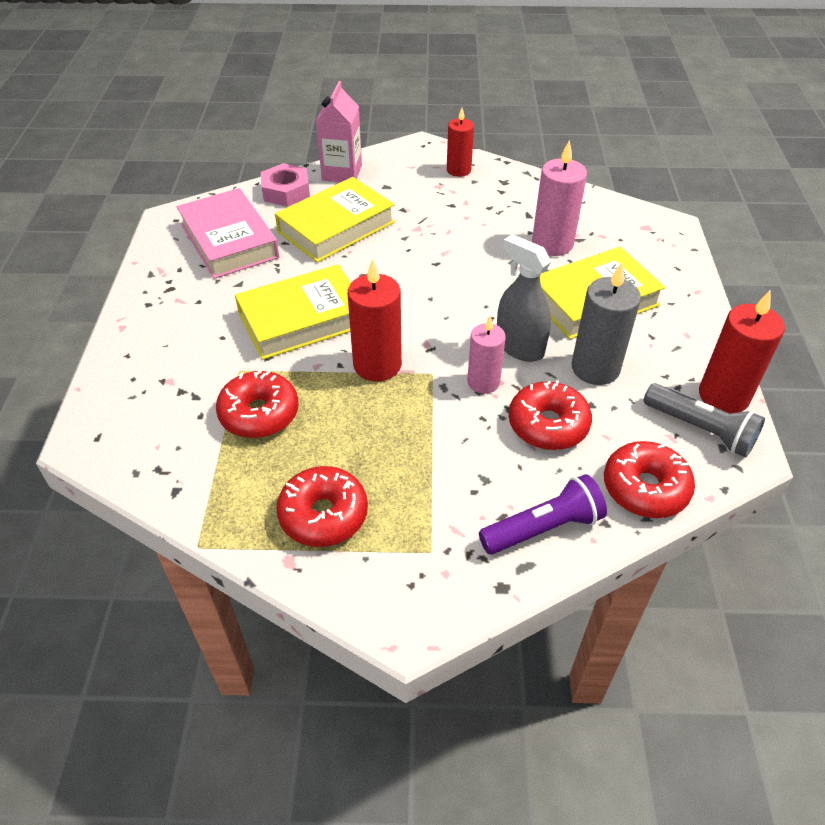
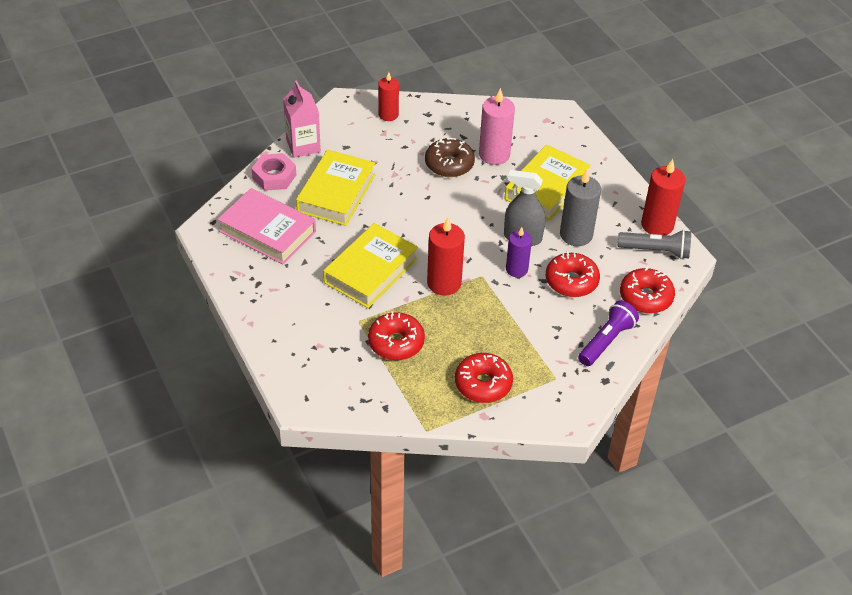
camera: 30 degrees left, 0 degrees up
pink candle [467,316,506,394] -> purple candle [506,227,532,277]
none -> brown donut [425,138,475,177]

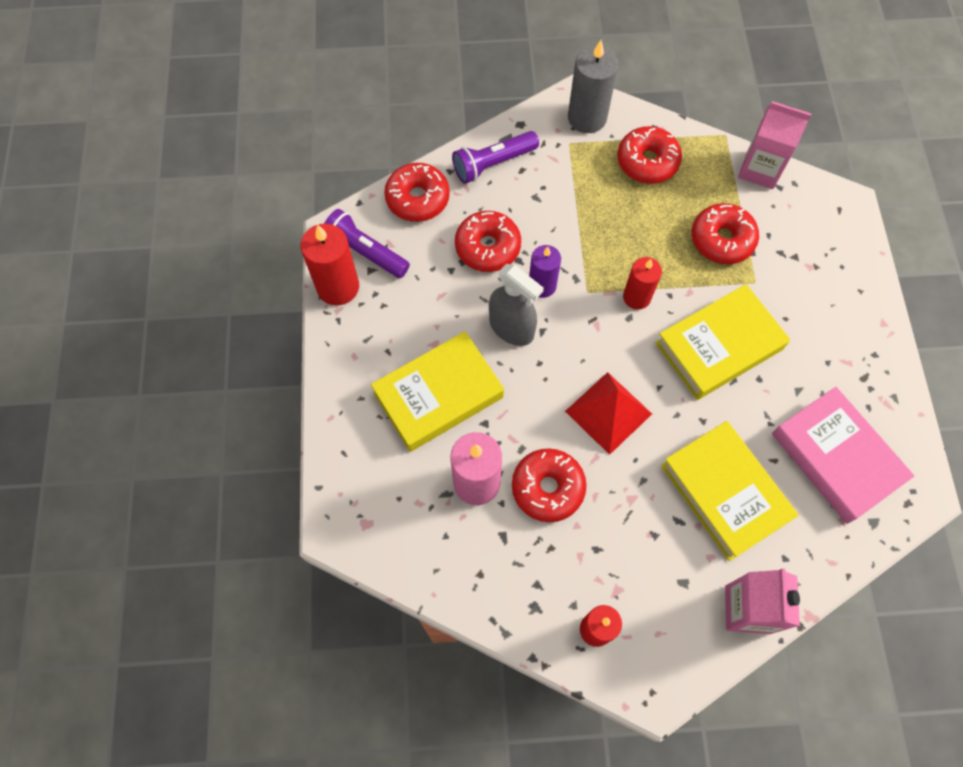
camera: 155 degrees left, 20 degrees up
pink nut [251,153,296,191] -> none
yellow book [296,150,376,226] -> yellow book turned 75 degrees counterclockwise [661,421,799,561]
brown donut [425,138,475,177] -> red donut [512,448,587,522]
red candle [427,217,465,295] -> red candle [623,257,662,310], size x0.66
grey candle [560,169,601,246] -> grey candle moved to [568,40,618,133]
grey flashlight [618,230,691,259] -> purple flashlight [324,209,410,278]
none -> red pyramid [565,372,652,455]
none -> pink carton [738,101,811,189]

